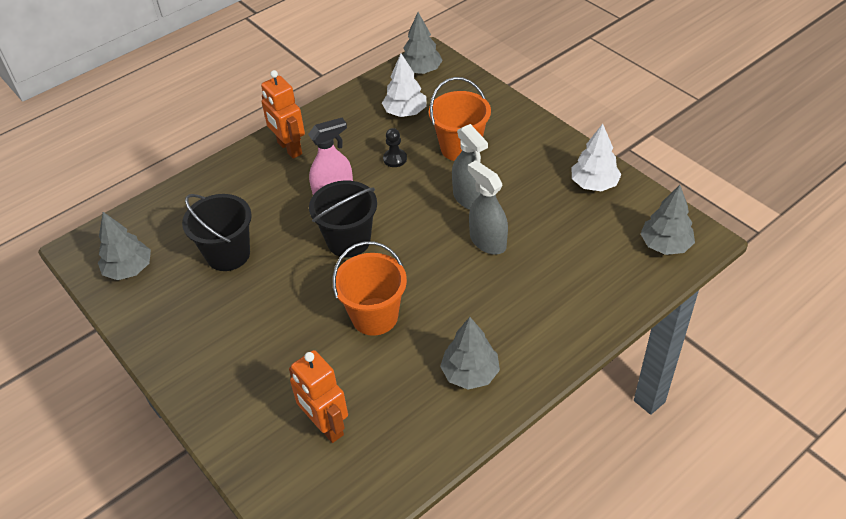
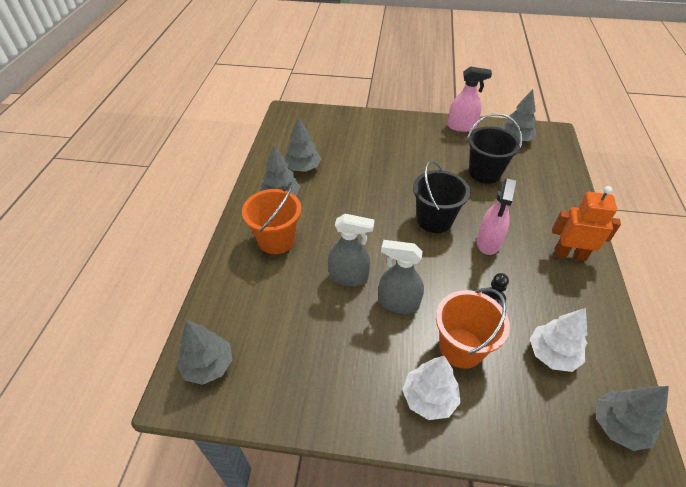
camera: 135 degrees right, 0 degrees up
orange robot [289,350,348,443] -> none
orange bucket [332,241,407,336] -> orange bucket moved to [242,185,301,254]
white tree [571,124,622,191] -> white tree moved to [402,356,461,420]
none -> grey tree [284,117,321,172]
none -> pink spray bottle [447,66,492,132]

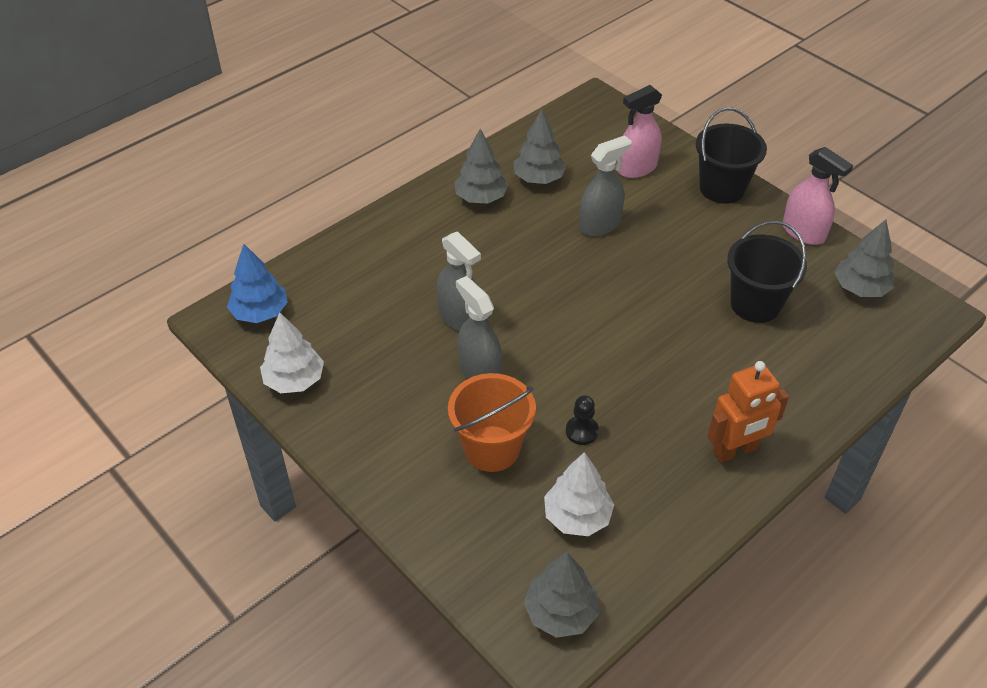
camera: 40 degrees right, 0 degrees up
grey tree [177,320,233,385] -> blue tree [227,244,288,323]
orange bucket [242,185,301,254] -> none
white tree [402,356,461,420] -> white tree moved to [260,312,324,393]
black bucket [413,161,470,233] -> black bucket moved to [696,107,767,204]
pink spray bottle [477,179,516,255] -> pink spray bottle moved to [617,85,662,178]
orange robot [552,186,621,261] -> orange robot turned 105 degrees clockwise [707,361,789,463]
none -> grey spray bottle [579,135,632,236]

